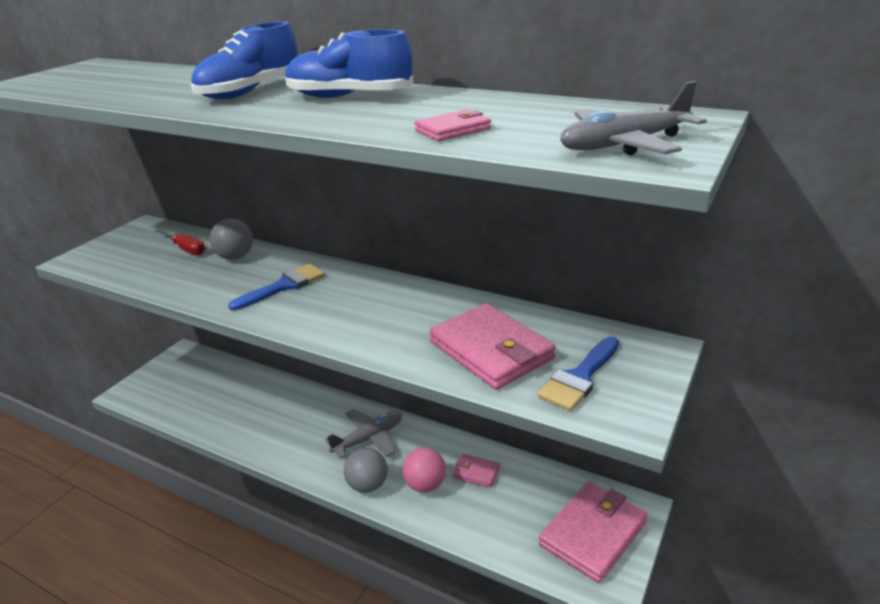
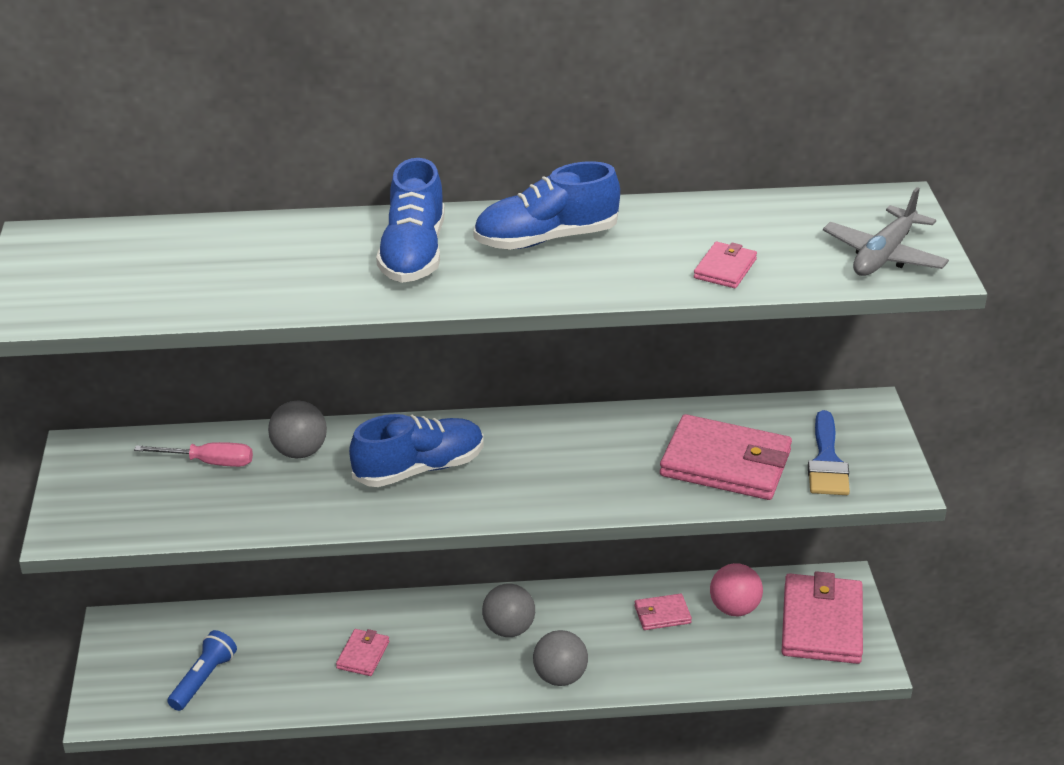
camera: 35 degrees left, 5 degrees up
red screwdriver [155,228,205,255] -> pink screwdriver [134,442,253,467]
blue brush [228,264,325,310] -> blue shoe [349,414,484,487]
grey plane [325,409,402,458] -> grey ball [482,583,535,637]
pink ball [402,447,446,493] -> pink ball moved to [710,563,763,616]
none -> blue flashlight [167,630,237,711]
none -> pink wallet [336,629,389,676]

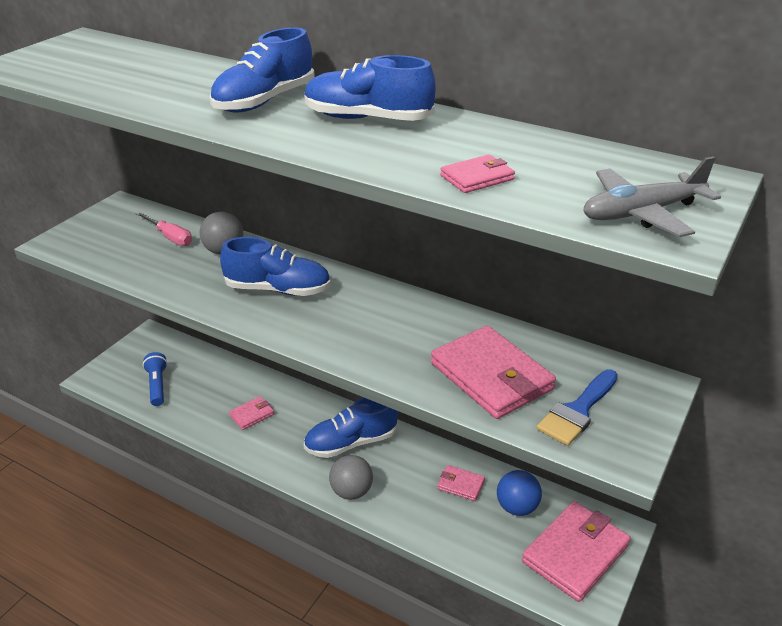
camera: 35 degrees right, 0 degrees up
blue flashlight [167,630,237,711] -> blue flashlight turned 75 degrees counterclockwise [143,352,168,406]
grey ball [482,583,535,637] -> blue shoe [304,397,398,458]
pink ball [710,563,763,616] -> blue ball [497,470,542,516]

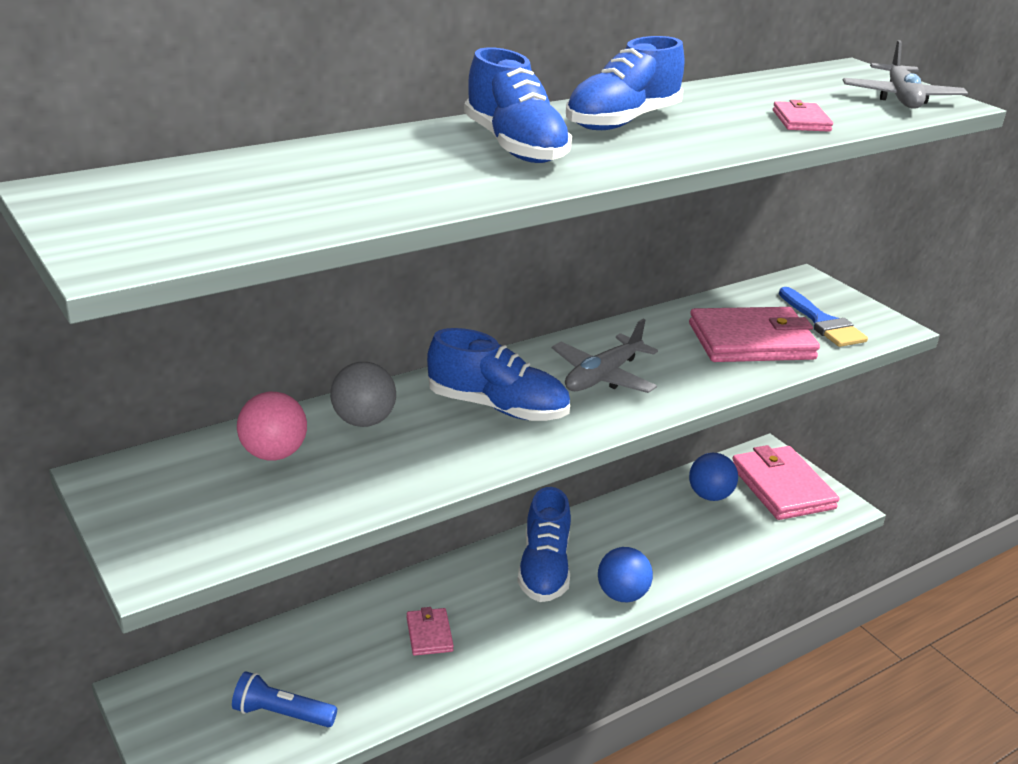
camera: 65 degrees left, 5 degrees down
pink screwdriver [135,211,192,246] -> pink ball [237,392,307,460]
blue shoe [220,237,331,296] -> blue shoe turned 75 degrees clockwise [427,328,570,421]
grey ball [329,455,373,500] -> blue ball [598,547,653,602]
pink wallet [437,465,485,501] -> none
none -> grey plane [552,319,658,393]

